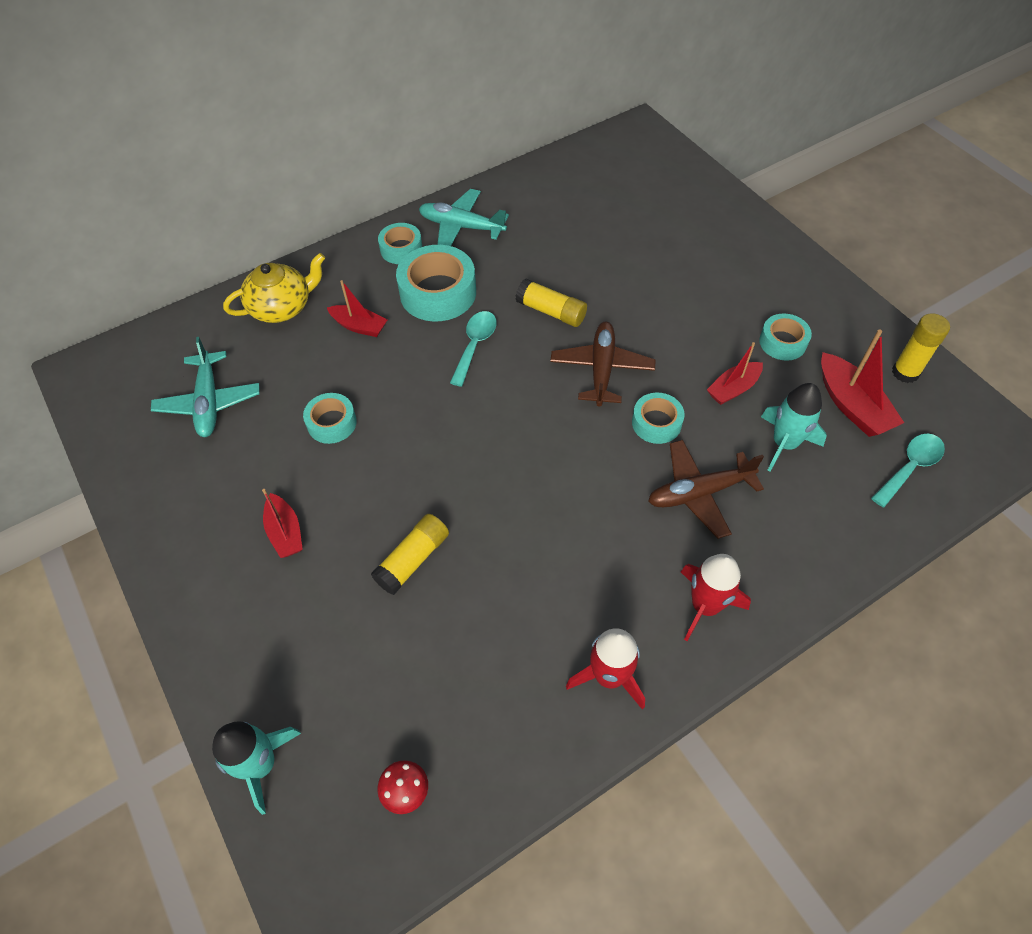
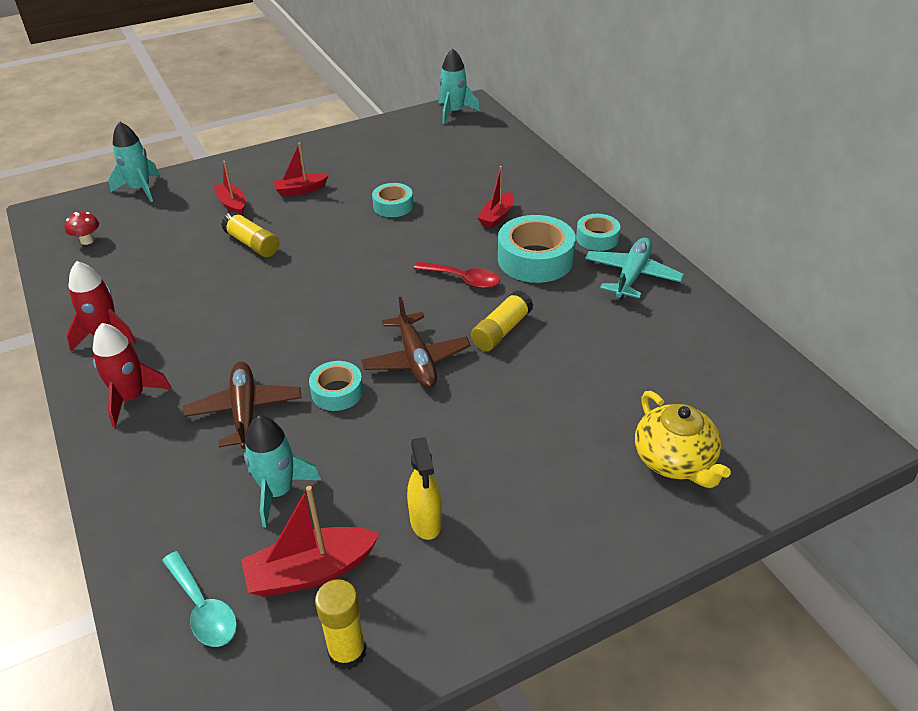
camera: 95 degrees right, 15 degrees down
turquoise plane [151,337,260,437] -> none
yellow teapot [223,253,325,323] -> yellow teapot moved to [635,391,731,488]
turquoise spoon [450,311,497,387] -> red spoon [414,262,500,288]
brown plane [550,322,656,407] -> brown plane turned 60 degrees clockwise [362,297,471,388]
red boat [707,342,763,405] -> red boat moved to [214,161,245,215]
turquoise tape [759,313,812,361] -> yellow spray bottle [407,437,442,540]
none -> turquoise rocket [438,49,480,124]

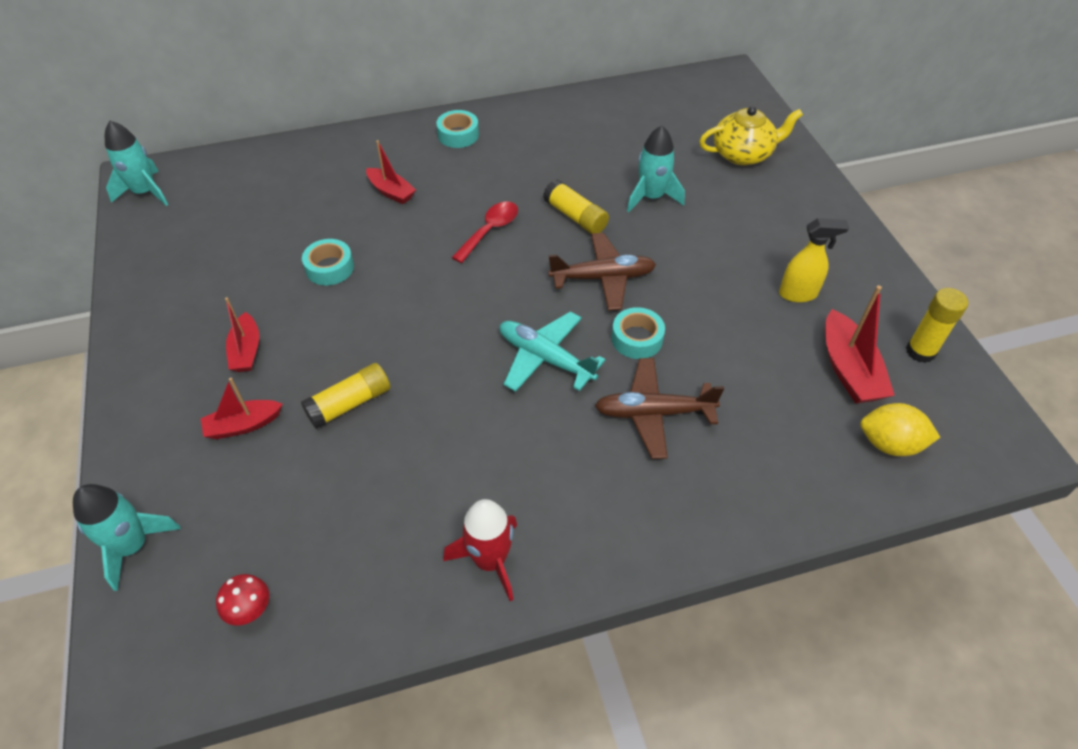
camera: 80 degrees left, 10 degrees up
red rocket [93,323,171,427] -> none
turquoise spoon [162,551,237,647] -> yellow lemon [860,403,940,456]
turquoise rocket [244,416,321,527] -> turquoise rocket moved to [627,126,685,212]
turquoise tape [498,215,576,283] -> none
turquoise plane [585,238,684,299] -> turquoise plane moved to [500,311,606,392]

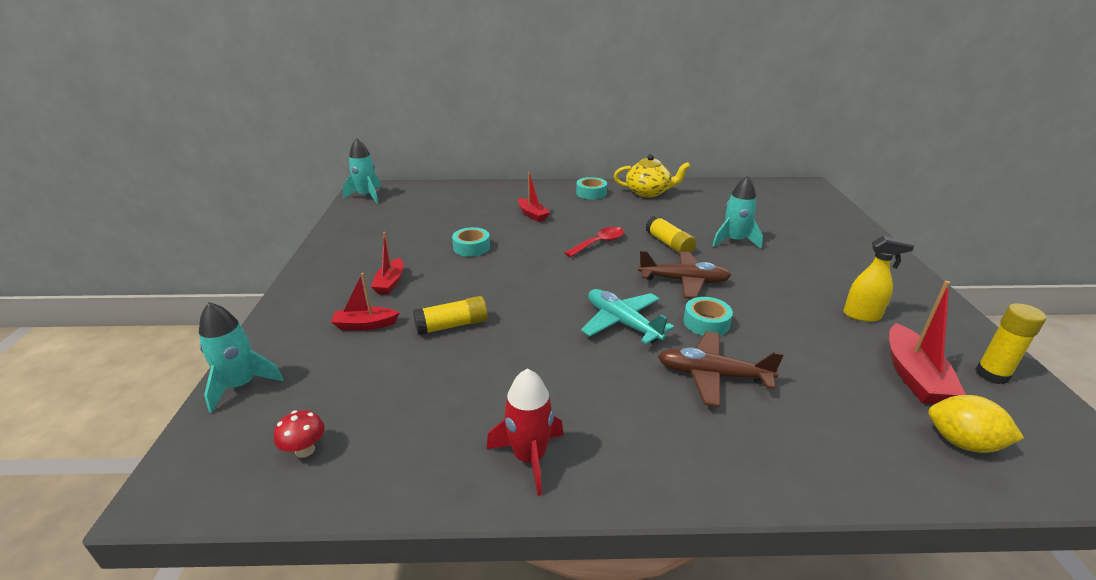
camera: 15 degrees right, 20 degrees down
yellow teapot [699,106,803,166] -> yellow teapot moved to [614,154,690,198]

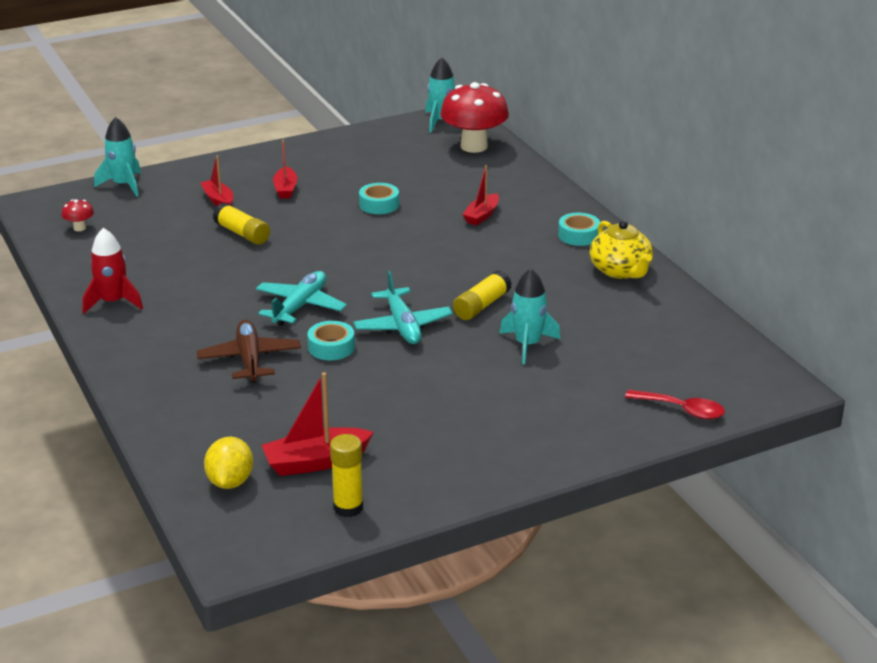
camera: 65 degrees right, 0 degrees up
red boat [371,232,404,294] -> red boat turned 75 degrees counterclockwise [273,139,297,199]
red spoon [565,227,624,257] -> red spoon moved to [625,390,725,419]
brown plane [638,251,732,299] -> turquoise plane [353,271,453,344]
yellow spray bottle [844,236,915,322] -> none
none -> red mushroom [440,82,509,153]

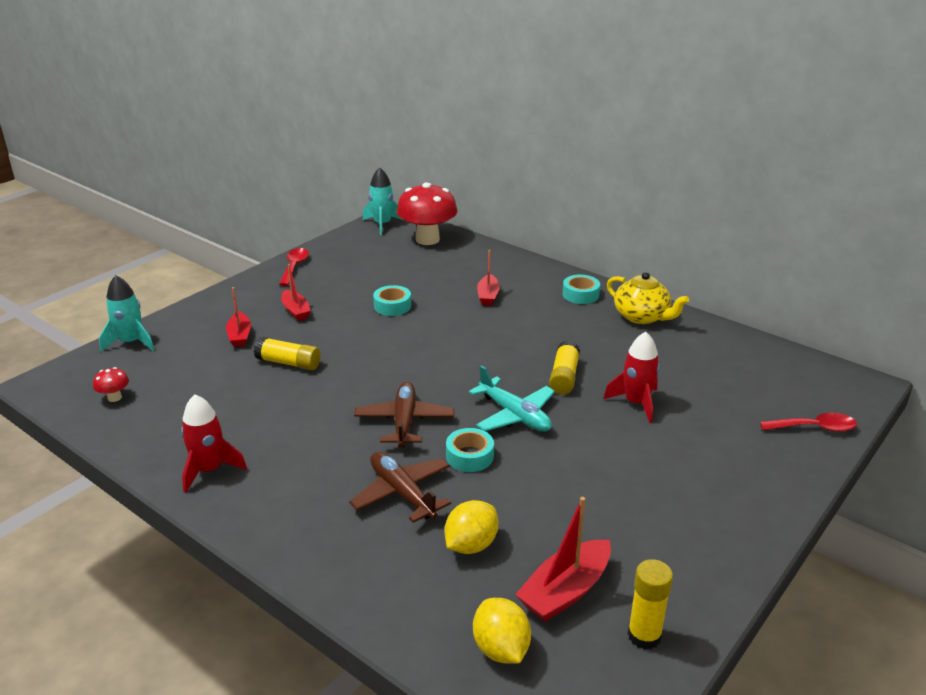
camera: 25 degrees left, 0 degrees up
red boat [200,155,233,206] -> red boat turned 135 degrees counterclockwise [226,287,251,347]
turquoise plane [256,271,347,326] -> brown plane [354,382,454,447]
turquoise rocket [499,268,560,364] -> red rocket [603,332,660,423]
none -> red spoon [279,248,309,286]
none -> yellow lemon [445,500,498,554]

